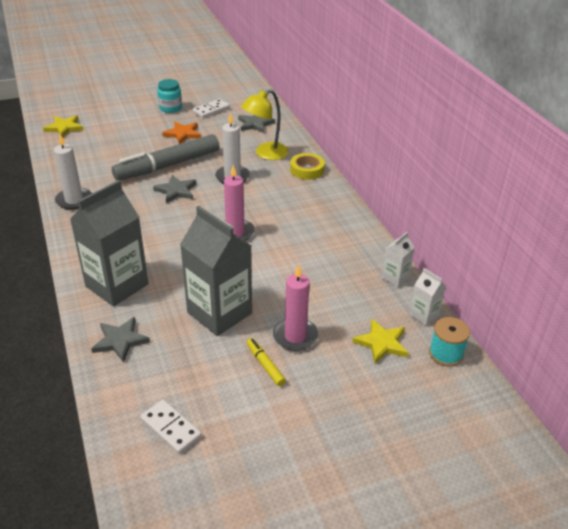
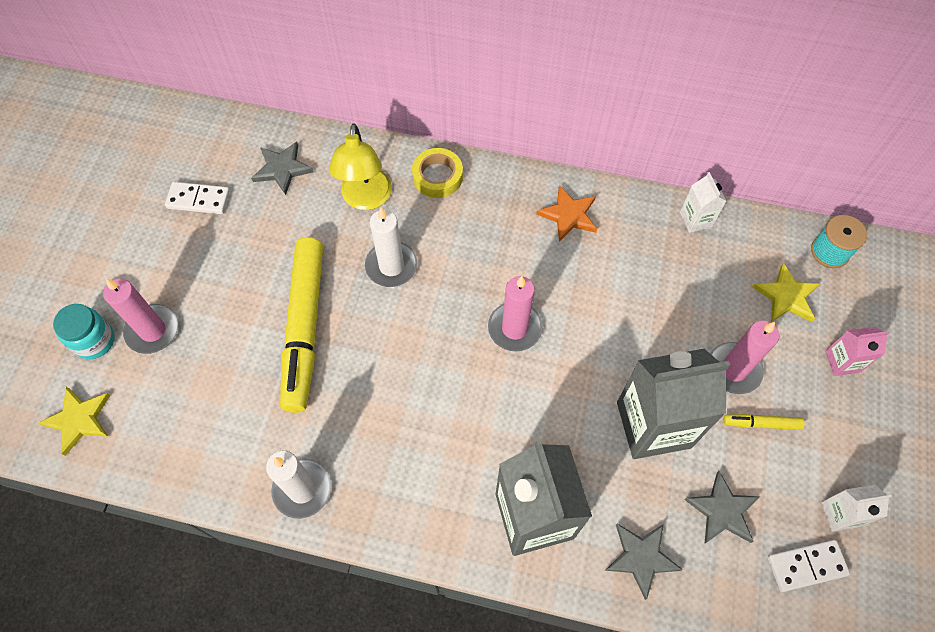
camera: 55 degrees left, 25 degrees up
grey marker [112,134,219,180] -> yellow marker [280,237,323,413]
grey star [153,175,196,203] -> grey star moved to [685,471,760,544]
turquoise jar [157,79,182,113] -> turquoise jar moved to [53,304,115,359]
orange star [162,122,201,144] -> orange star moved to [536,185,597,242]
white domino [192,99,230,118] -> white domino turned 75 degrees counterclockwise [165,182,230,214]
white carton [409,268,446,326] -> white carton moved to [821,485,892,532]
none -> pink candle [103,278,179,354]
none -> pink carton [825,327,890,376]

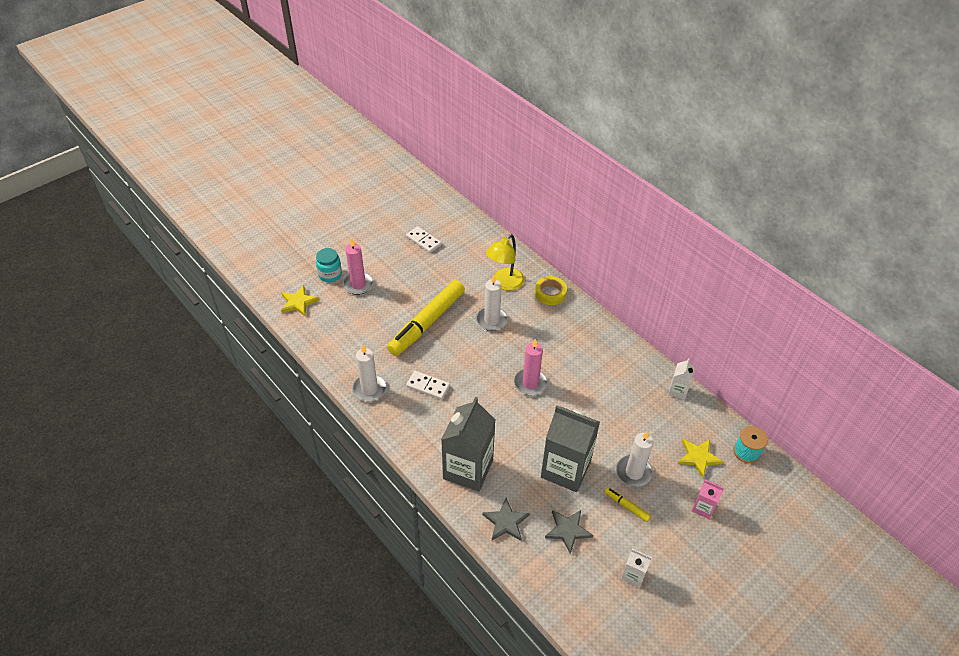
camera: 35 degrees right, 15 degrees down
grey star [251,142,314,195] -> none
orange star [536,185,597,242] -> none
pink candle [710,321,779,394] -> white candle [616,431,654,487]
white domino [768,539,850,592] -> white domino moved to [406,371,450,400]

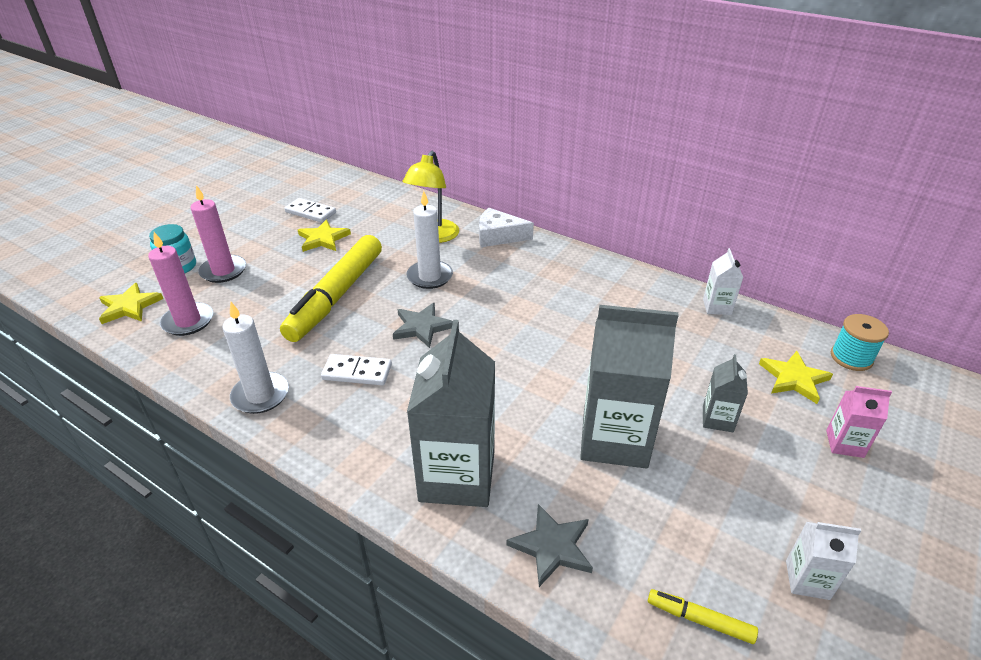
camera: 15 degrees left, 10 degrees down
pink candle [514,339,548,395] -> pink candle moved to [148,232,213,336]
yellow tape [535,276,567,305] -> white cheese [479,208,534,247]
grey star [545,510,593,554] -> grey star moved to [393,303,453,348]
yellow marker [604,487,651,522] -> yellow marker moved to [648,589,758,644]
white candle [616,431,654,487] -> grey carton [703,354,748,432]
none -> yellow star [298,220,351,252]

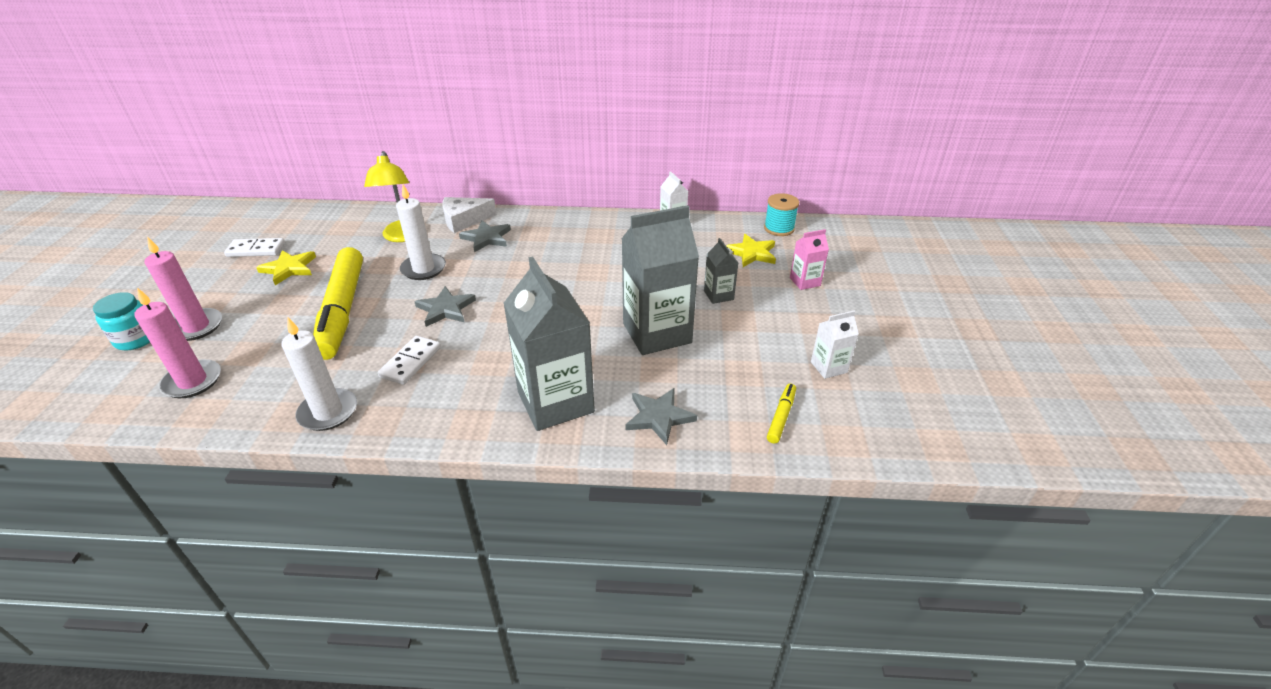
camera: 30 degrees left, 0 degrees up
yellow star [99,283,163,324] -> none
white domino [321,354,392,385] -> white domino turned 45 degrees counterclockwise [378,335,441,385]
yellow marker [648,589,758,644] -> yellow marker turned 120 degrees clockwise [767,383,796,444]
none -> grey star [459,220,511,252]

